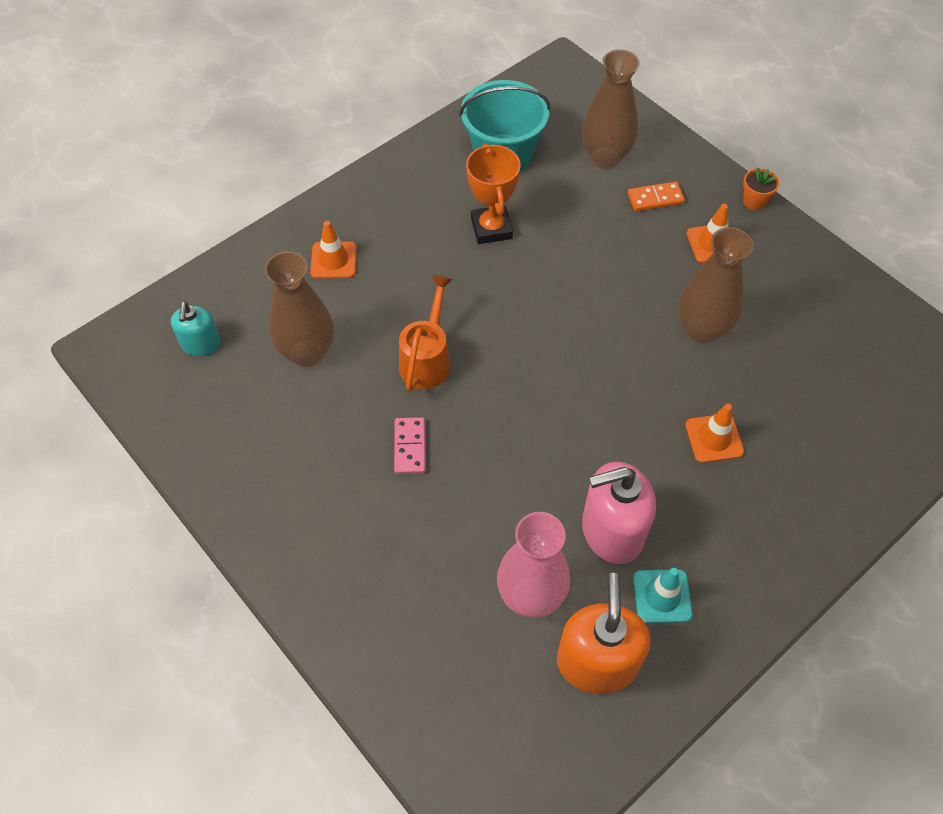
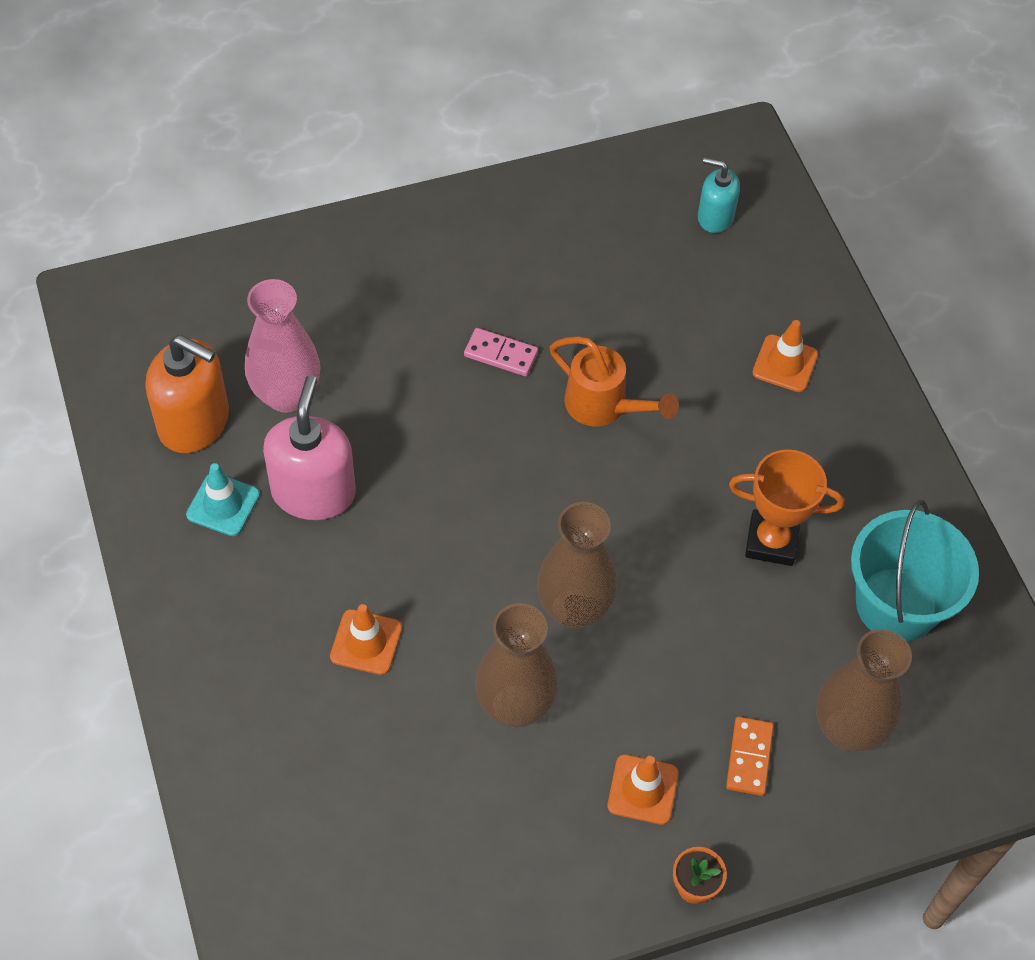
camera: 110 degrees right, 0 degrees up
brown vase [264,251,333,367] -> brown vase moved to [537,502,617,629]

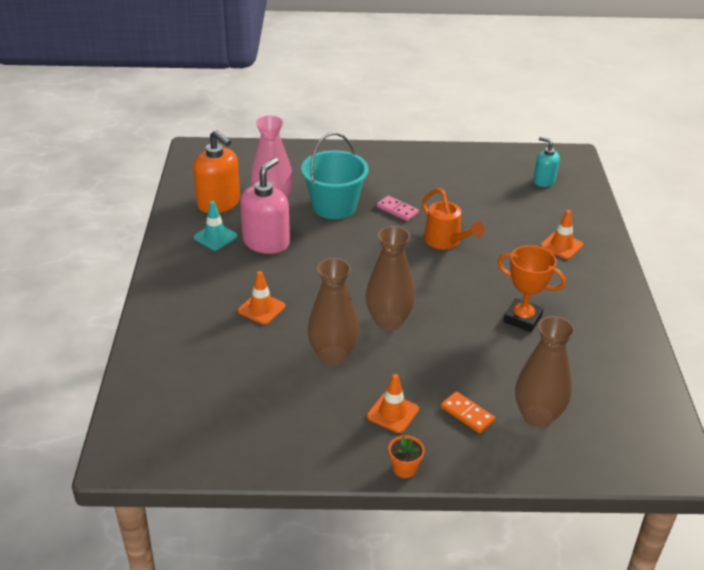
camera: 20 degrees right, 20 degrees down
orange domino [726,717,774,796] -> orange domino turned 75 degrees counterclockwise [441,392,495,433]
turquoise bucket [851,500,979,641] -> turquoise bucket moved to [301,133,369,219]

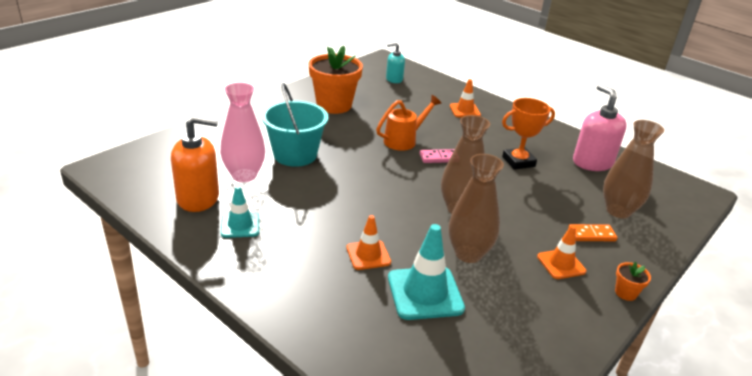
camera: 50 degrees left, 5 degrees down
pink soap dispenser [240,158,290,254] -> pink soap dispenser moved to [573,84,627,171]
pink domino [377,196,419,221] -> pink domino moved to [420,149,455,163]
orange watering can [422,188,485,250] -> orange watering can turned 45 degrees counterclockwise [376,95,442,151]
none -> orange flower pot [309,46,363,114]
none -> turquoise traffic cone [388,224,465,320]

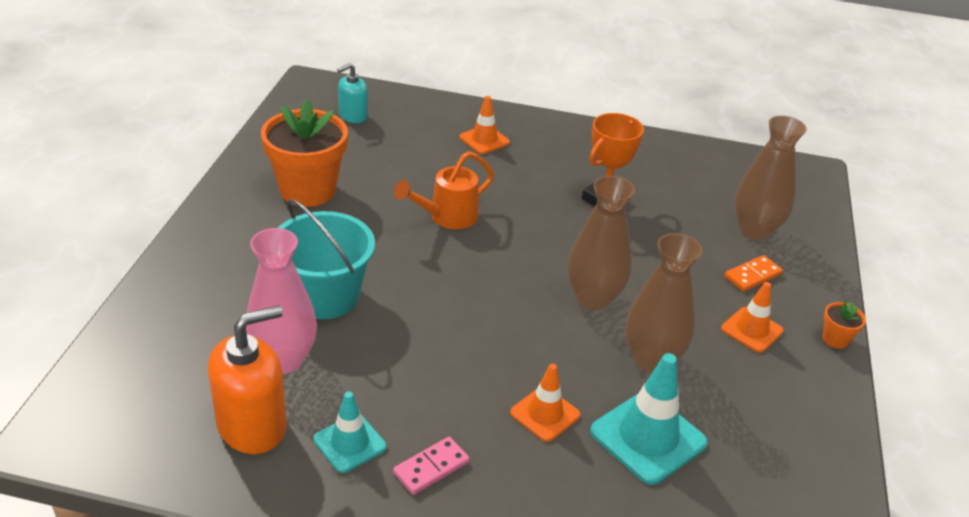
camera: 30 degrees left, 5 degrees up
orange watering can [376,95,442,151] -> orange watering can turned 150 degrees counterclockwise [394,151,494,229]
pink domino [420,149,455,163] -> pink domino moved to [393,437,470,495]
pink soap dispenser [573,84,627,171] -> none

